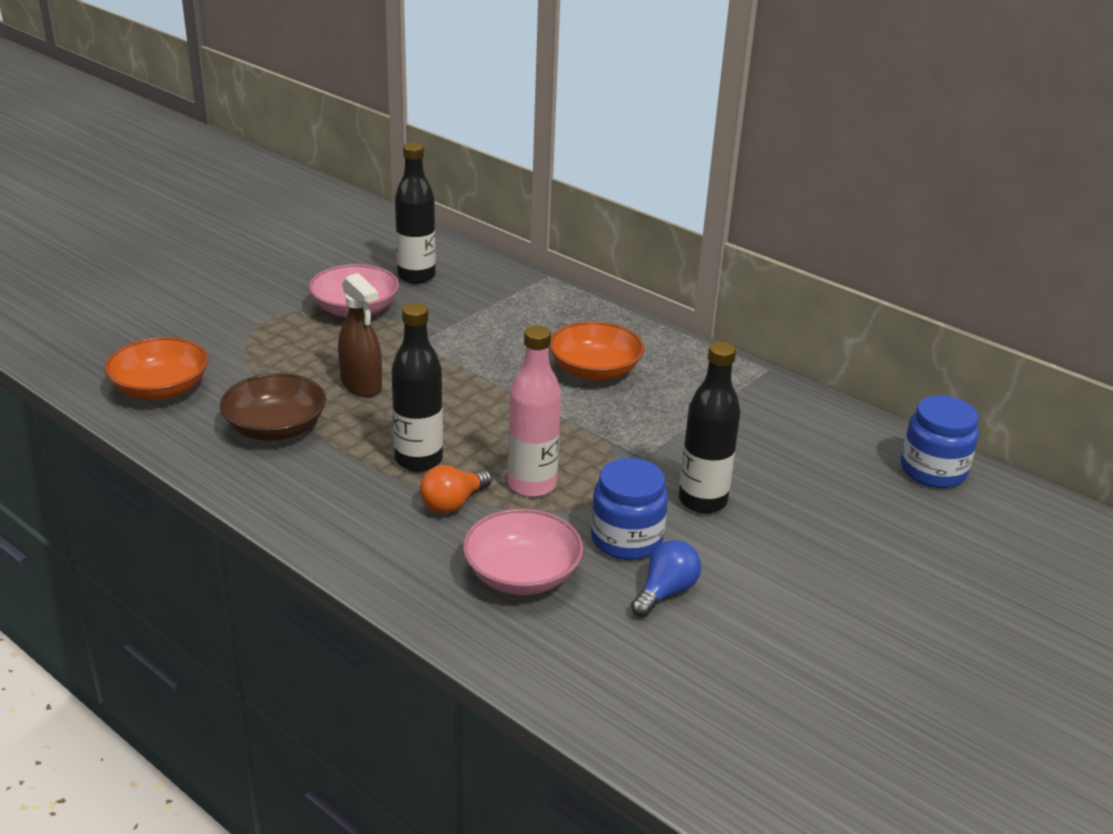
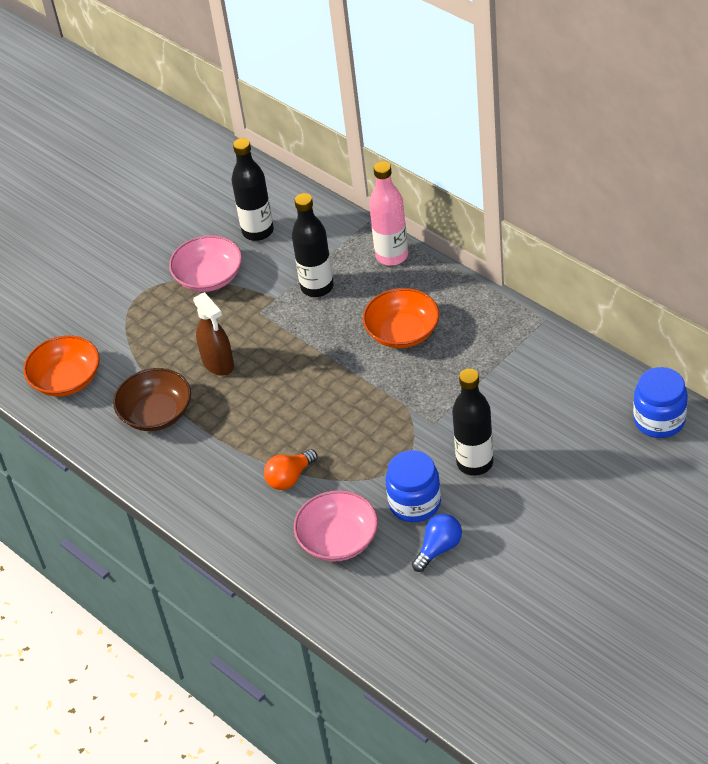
camera: 10 degrees right, 15 degrees up
black bottle [391,303,443,472] -> black bottle moved to [292,193,333,297]
pink bottle [508,326,561,497] -> pink bottle moved to [369,161,408,266]

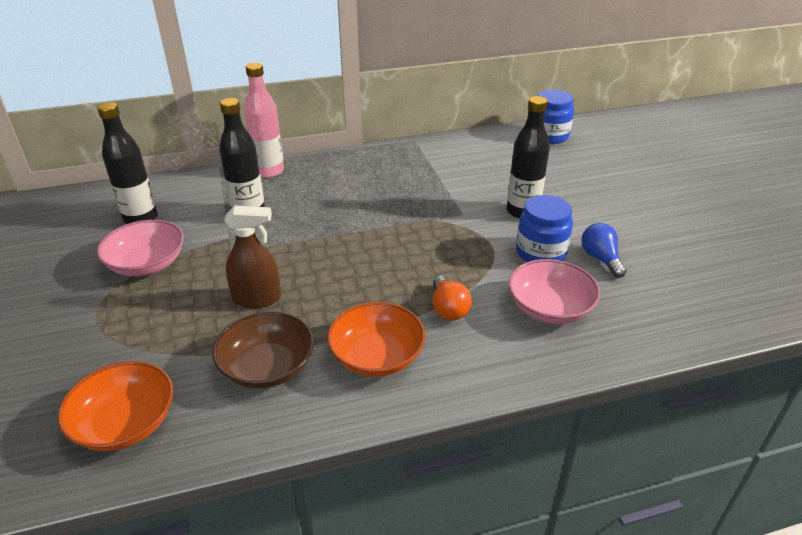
camera: 65 degrees left, 10 degrees down
orange bowl [363,288,439,348] -> orange bowl moved to [327,302,425,377]

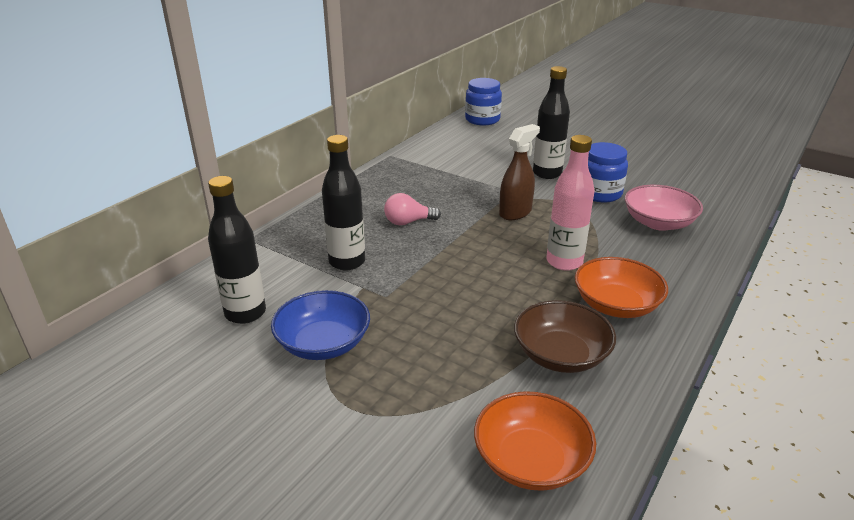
camera: 40 degrees left, 5 degrees down
pink bowl [97,220,184,276] -> blue bowl [271,290,370,360]
brown spray bottle [224,206,281,308] -> brown spray bottle moved to [499,124,540,220]
pink bottle [244,63,284,178] -> pink bottle moved to [546,135,595,271]
orange light bulb [433,275,472,320] -> none
blue light bulb [581,223,626,278] -> none
none -> pink light bulb [384,193,441,225]

